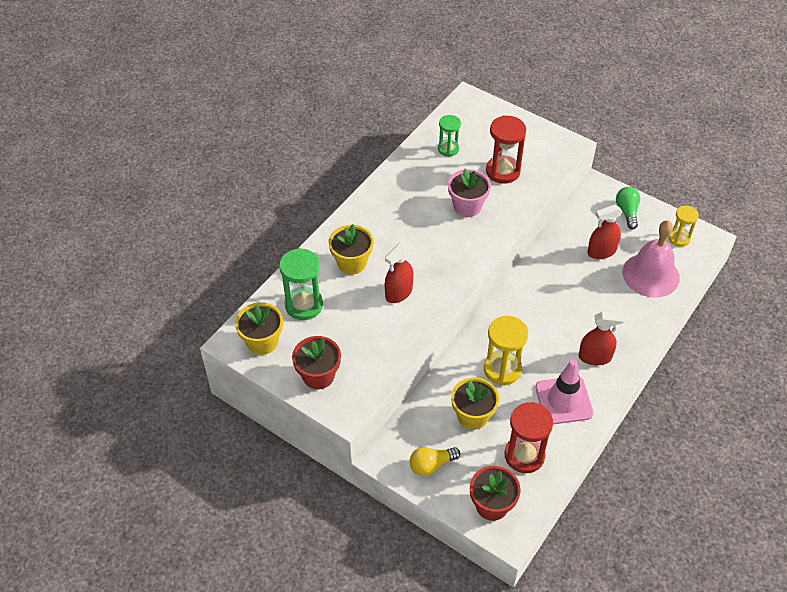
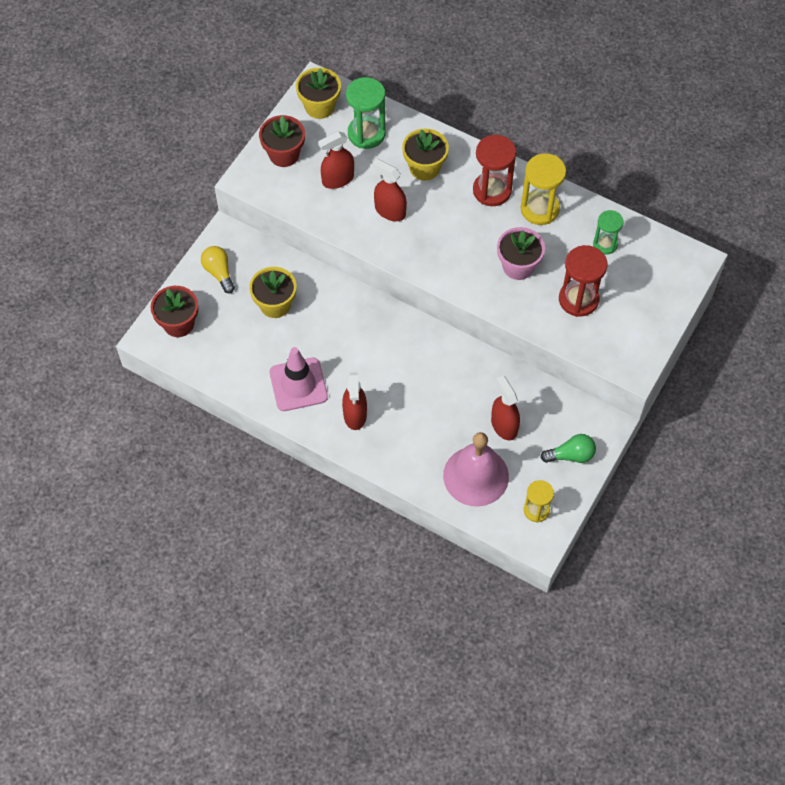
camera: 85 degrees right, 10 degrees up
yellow hourglass [484,316,528,385] -> yellow hourglass moved to [521,153,566,225]
red hourglass [504,402,553,473] -> red hourglass moved to [473,135,516,206]
none -> red spray bottle [318,131,354,189]

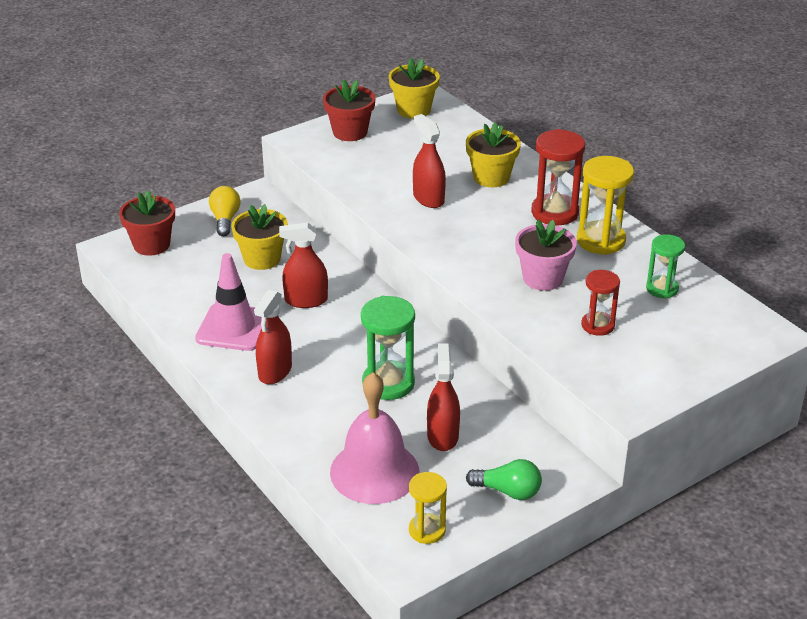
camera: 25 degrees right, 25 degrees down
red spray bottle [318,131,354,189] -> red spray bottle moved to [279,223,328,308]
green hourglass [346,77,386,149] -> green hourglass moved to [361,296,415,400]
red hourglass [559,245,607,317] -> red hourglass [581,270,620,336], size x0.63

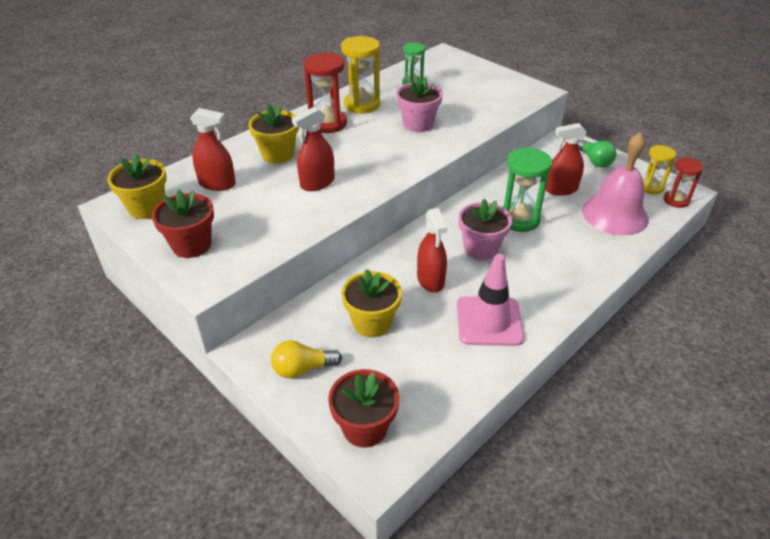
camera: 100 degrees left, 5 degrees up
red spray bottle [254,290,292,384] -> red spray bottle moved to [190,108,236,191]
green light bulb [466,459,542,500] -> green light bulb turned 150 degrees clockwise [578,140,616,167]
red hourglass [581,270,620,336] -> red hourglass moved to [663,157,704,208]
none -> pink flower pot [459,199,512,260]

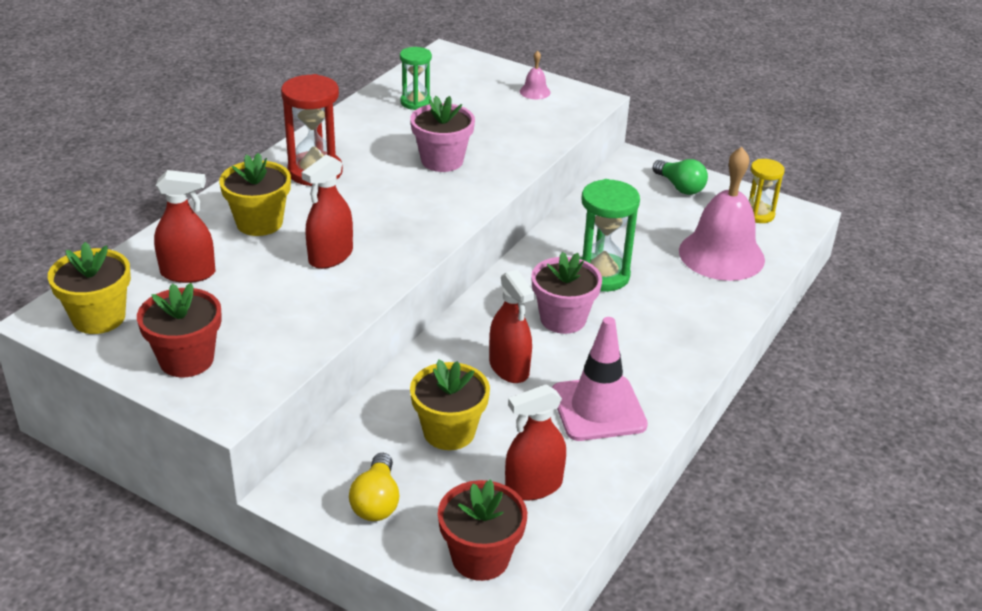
camera: 15 degrees left, 5 degrees down
yellow light bulb [271,340,342,378] -> yellow light bulb turned 60 degrees counterclockwise [349,453,399,521]
yellow hourglass [341,36,380,114] -> none
red spray bottle [545,123,587,196] -> red spray bottle moved to [505,384,566,500]
red hourglass [663,157,704,208] -> none
none -> pink bell [520,51,550,99]

